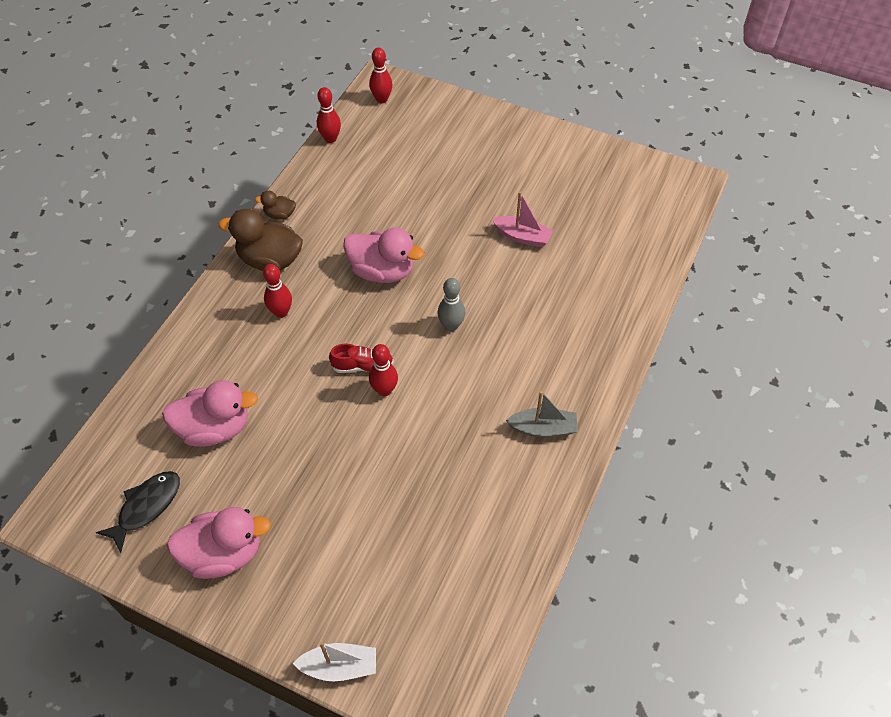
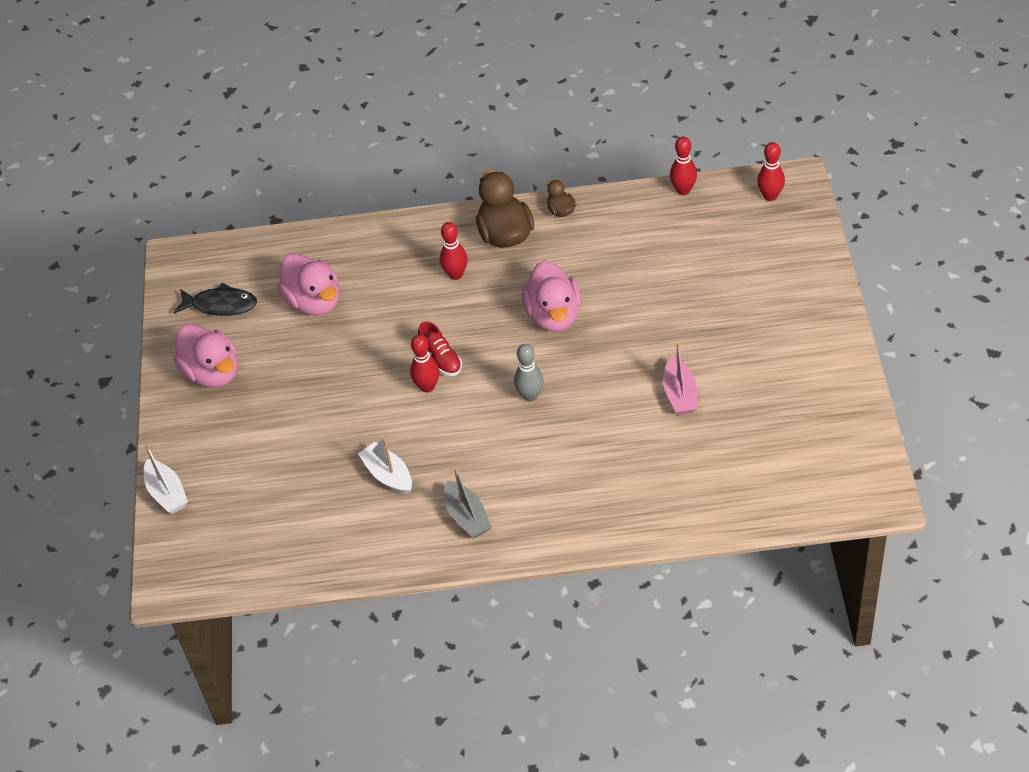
camera: 65 degrees right, 5 degrees down
none -> white boat [358,437,412,494]

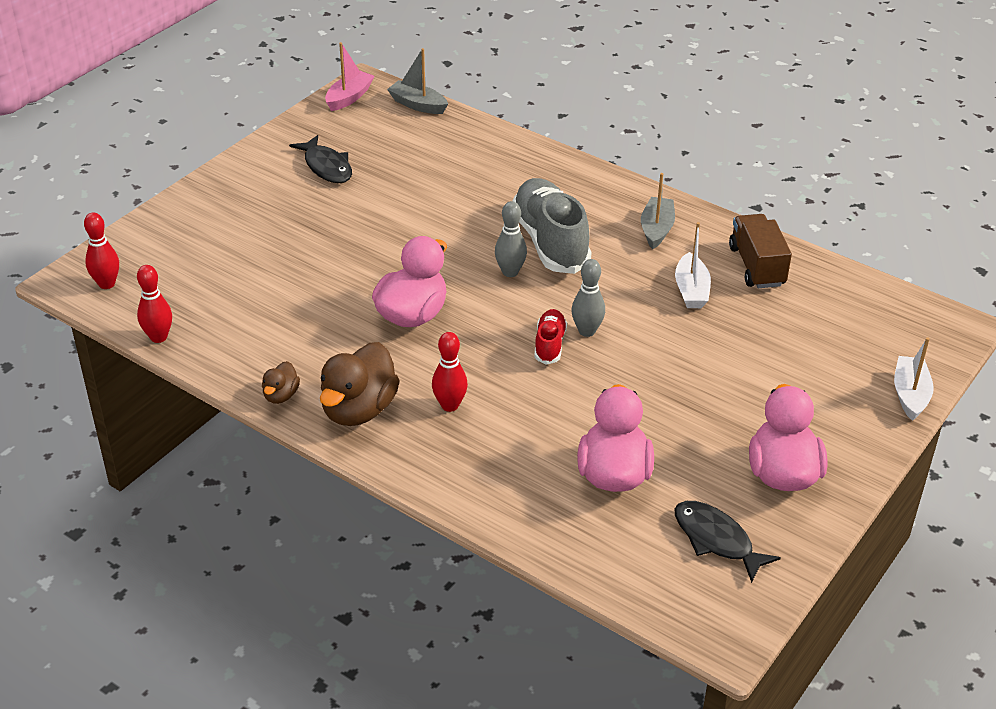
camera: 145 degrees left, 10 degrees down
red bowling pin [410,335,439,393] -> grey bowling pin [572,259,605,337]
pink boat [663,343,697,415] -> pink boat moved to [325,42,374,111]
none -> black fish [289,135,352,183]
none -> grey boat [387,48,448,114]
none -> grey shoe [513,178,592,274]
none -> brown truck [729,214,792,288]

